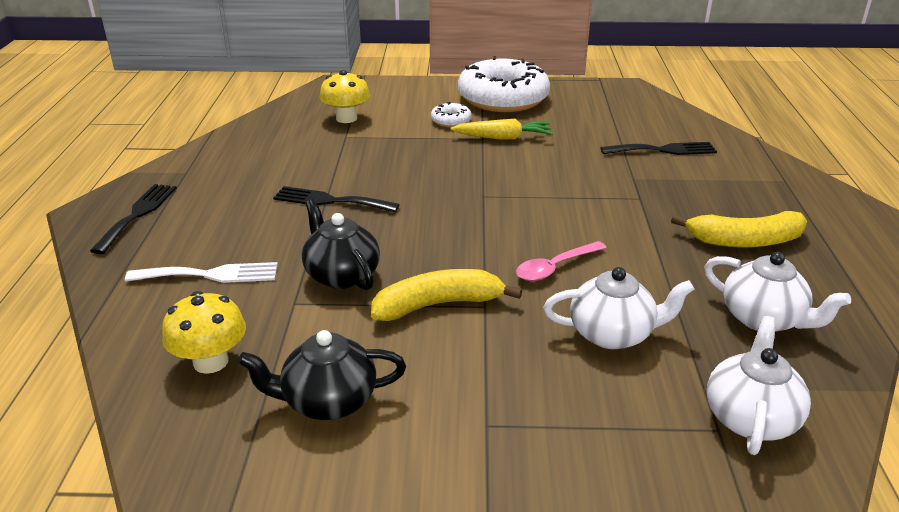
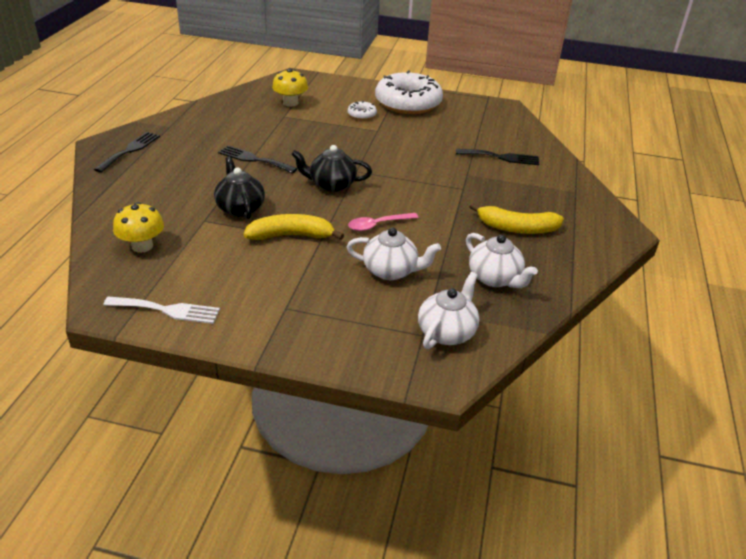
camera: 10 degrees right, 5 degrees up
white fork [125,262,278,283] -> white fork moved to [103,297,220,324]
black teapot [238,330,406,420] -> black teapot moved to [291,145,372,192]
yellow carrot [450,119,553,140] -> none

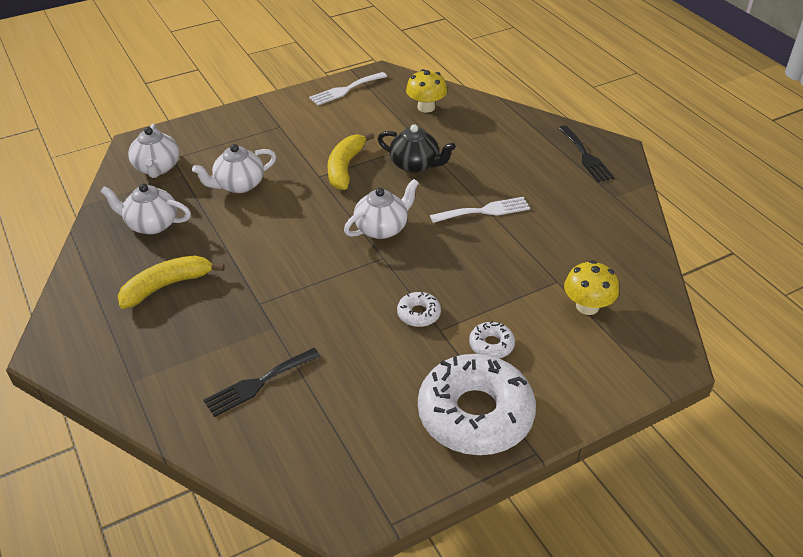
camera: 140 degrees right, 5 degrees up
black fork [218,145,297,174] -> white fork [430,197,530,223]
yellow banana [243,214,344,240] -> yellow banana turned 150 degrees clockwise [327,132,374,190]
black teapot [291,145,372,192] -> white teapot [344,179,419,239]
pink spoon [348,213,419,231] -> none
none -> white donut [397,292,441,327]

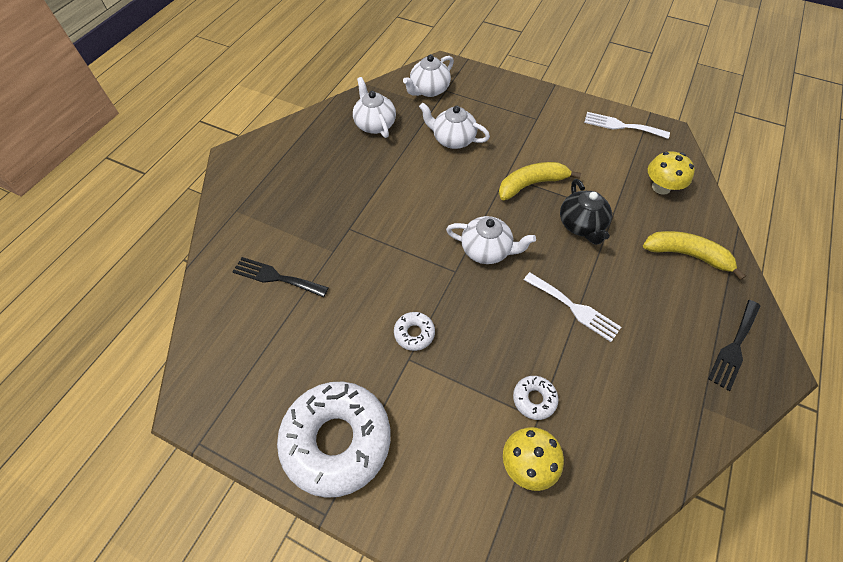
camera: 55 degrees right, 15 degrees up
yellow banana [118,255,225,309] -> yellow banana moved to [643,231,746,280]
white donut [469,321,515,358] -> white donut moved to [513,376,559,420]

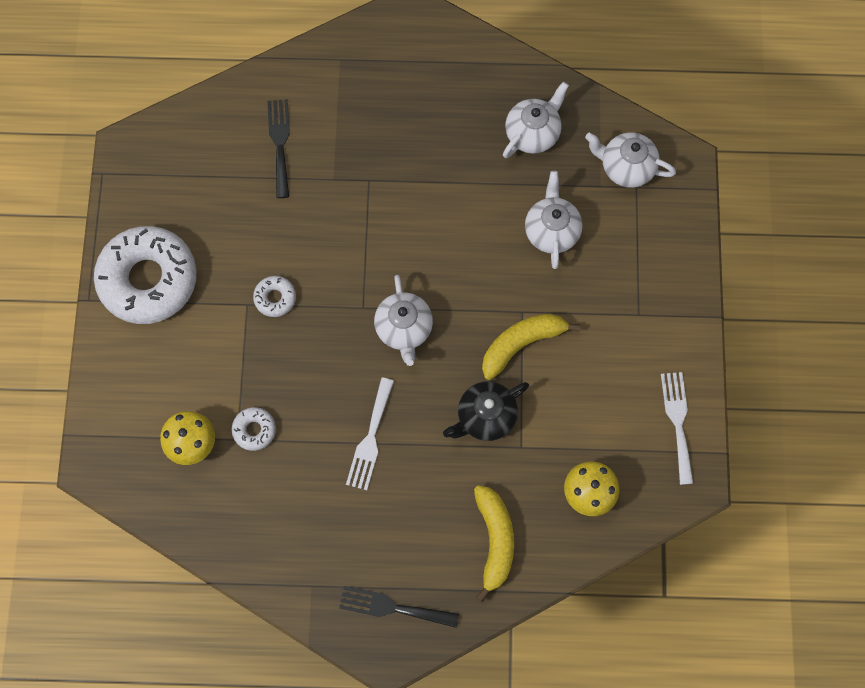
camera: 65 degrees right, 15 degrees up
yellow banana [499,162,581,200] -> yellow banana turned 75 degrees counterclockwise [482,314,581,380]

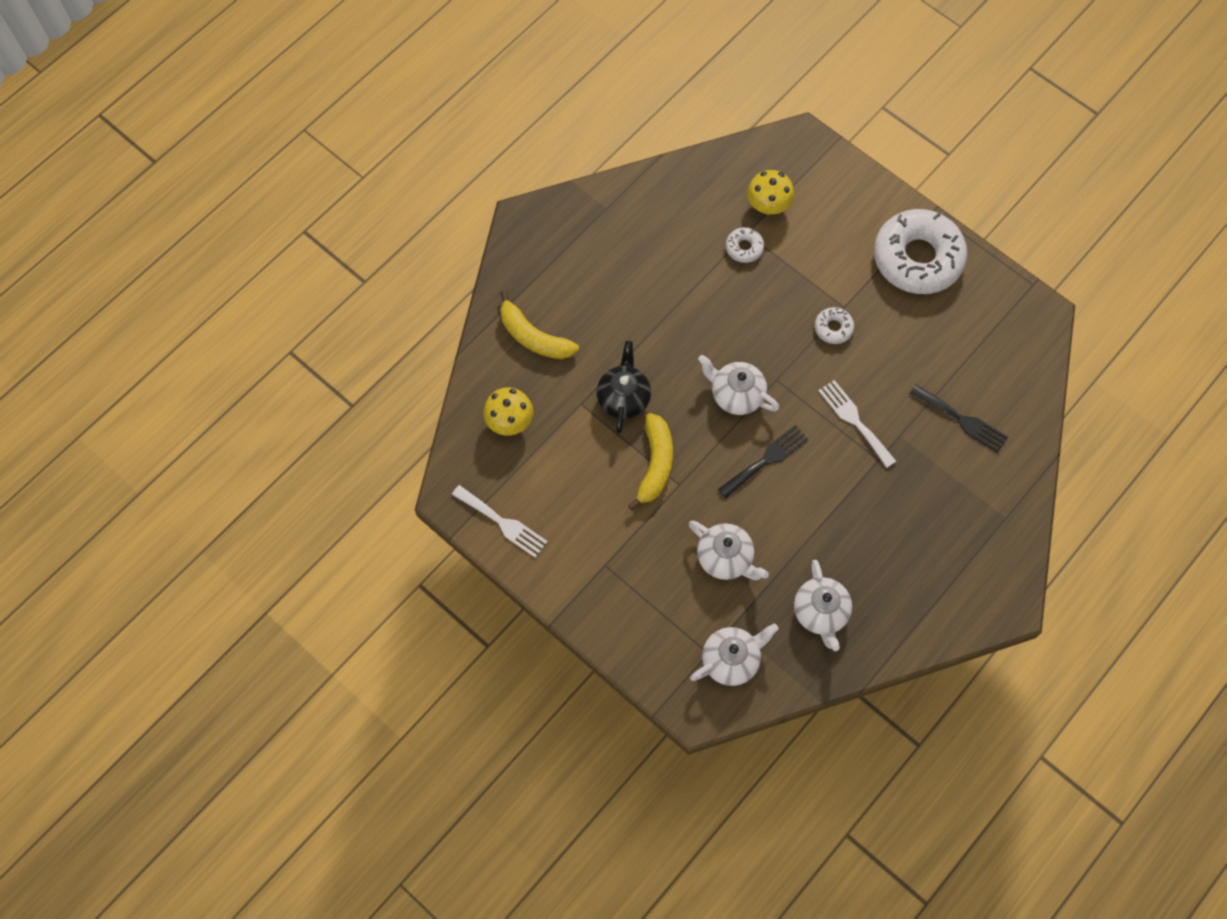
camera: 130 degrees right, 5 degrees down
black fork [339,586,459,628] -> black fork moved to [718,425,809,498]
white fork [346,377,394,490] -> white fork moved to [818,380,896,468]

